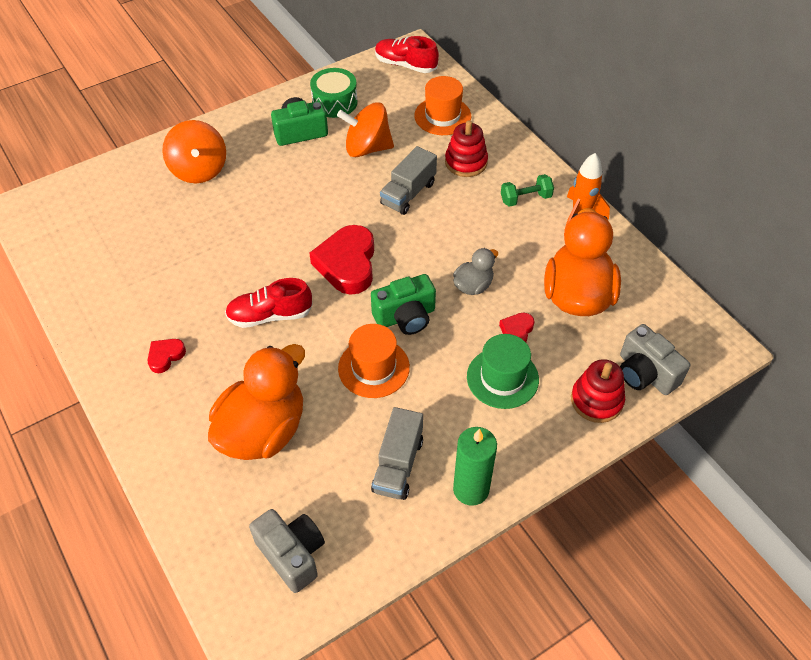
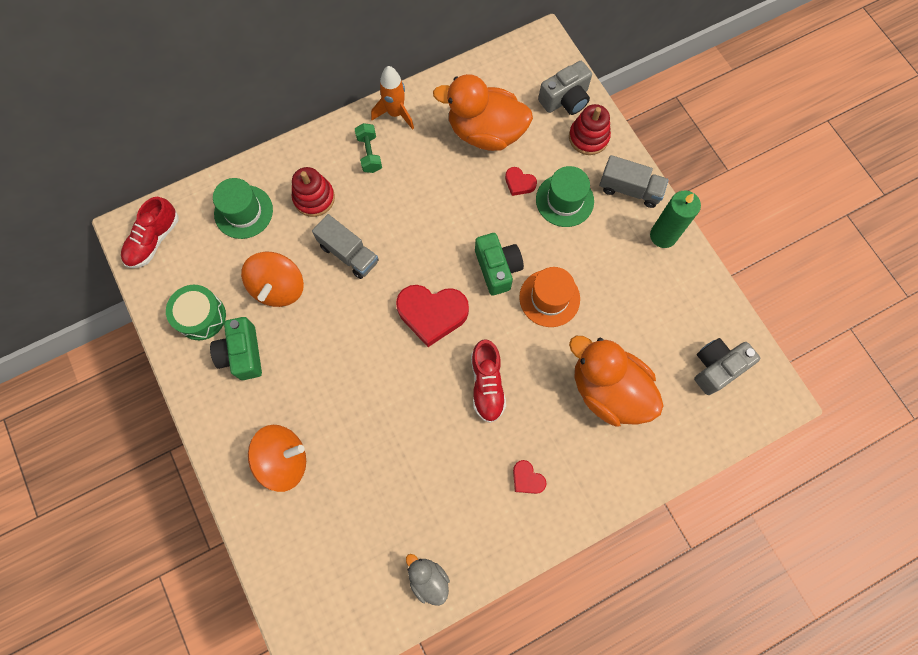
camera: 85 degrees left, 20 degrees up
grey truck [371,407,423,500] -> grey truck moved to [599,155,669,208]
orange hat [414,76,471,135] -> green hat [213,178,273,239]
grey duck [453,248,498,295] -> grey duck moved to [406,554,450,606]

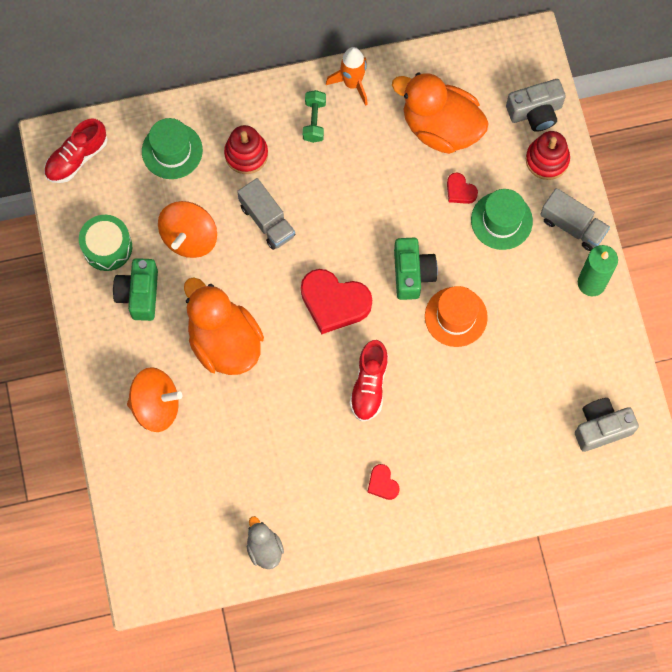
camera: 15 degrees right, 0 degrees up
orange duck [569,336,664,427] -> orange duck moved to [184,277,264,375]

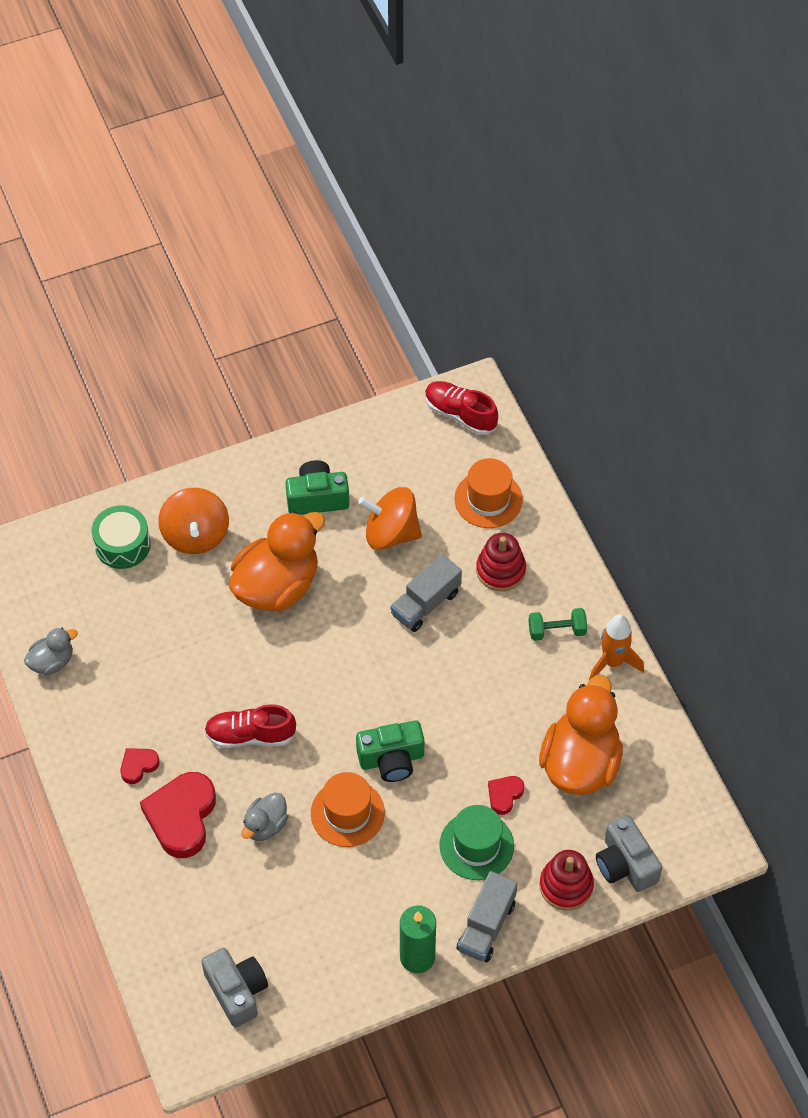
camera: 80 degrees right, 15 degrees down
green drum [79,215,132,271] -> green drum moved to [92,505,151,569]
green hat [142,118,203,179] -> orange hat [454,458,523,528]
red heart [301,269,372,334] -> red heart moved to [140,772,216,858]
none -> grey duck [242,792,288,841]

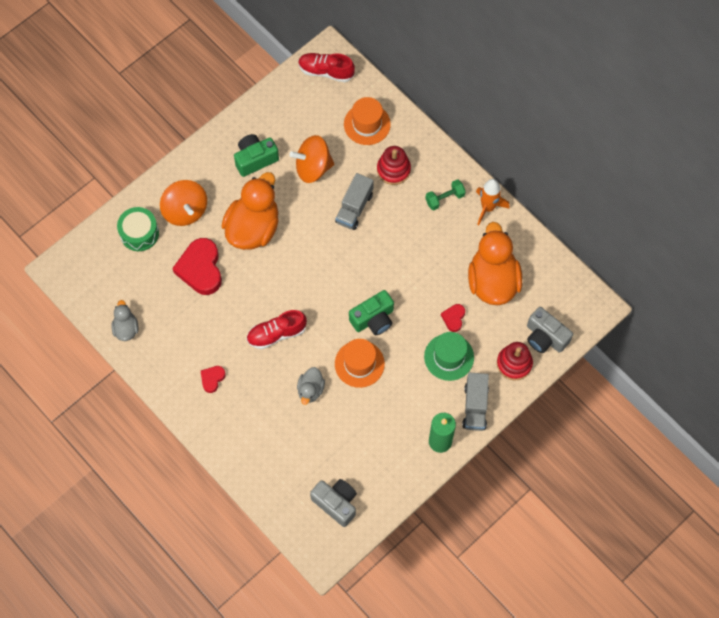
camera: 20 degrees left, 10 degrees up
grey duck [24,628,78,675] -> grey duck turned 45 degrees counterclockwise [112,300,138,341]
red heart [140,772,216,858] -> red heart moved to [172,238,222,295]

